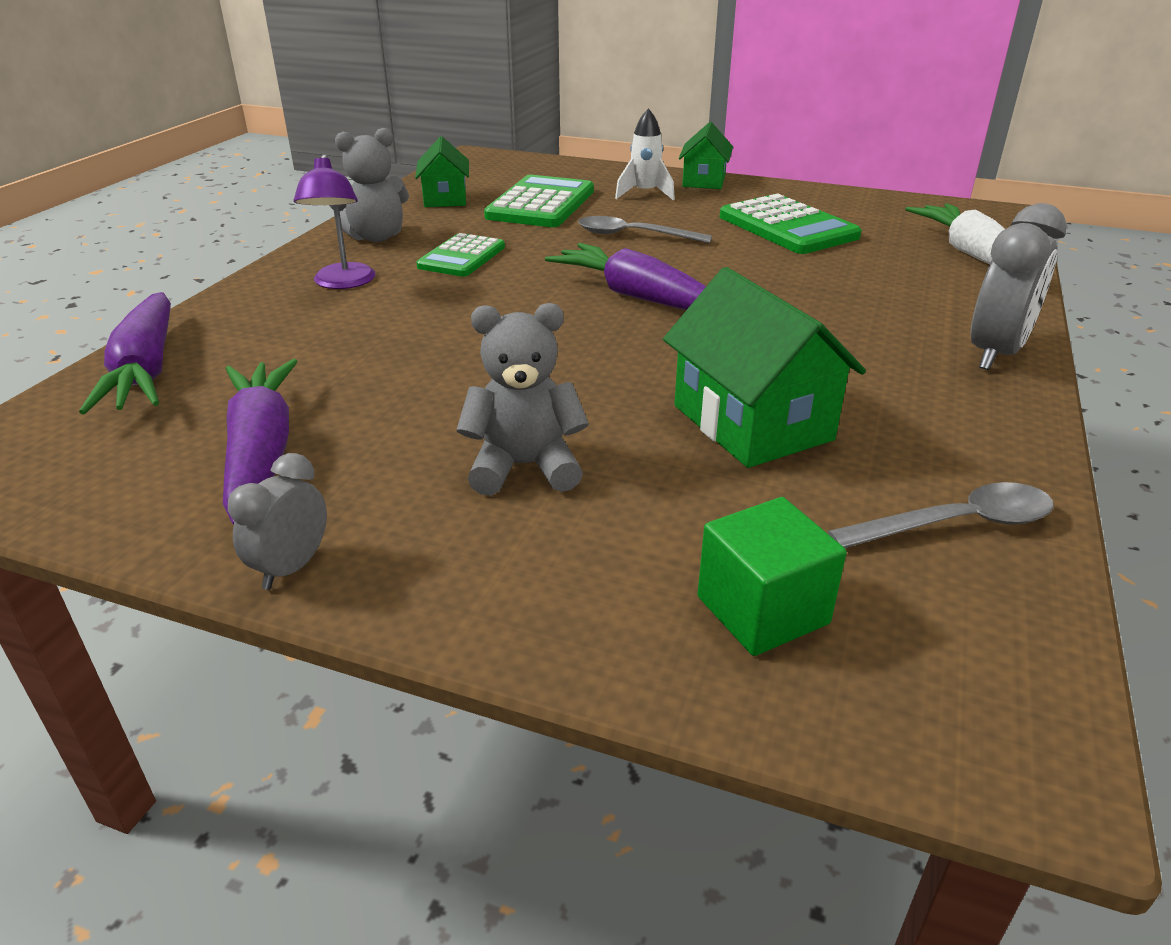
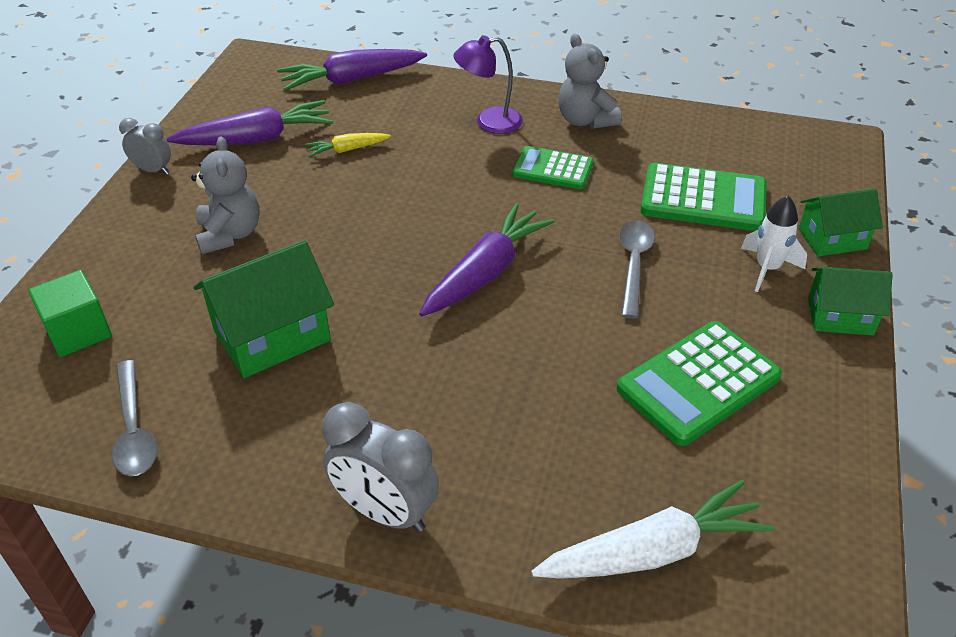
camera: 85 degrees right, 10 degrees up
green house [415,136,469,207] -> green house moved to [799,189,883,257]
none -> yellow carrot [305,133,391,157]

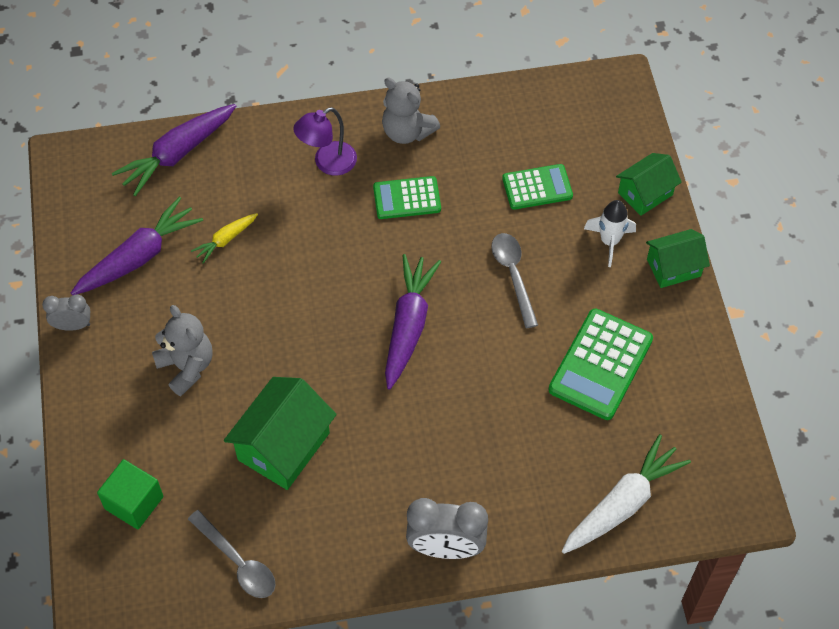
camera: 25 degrees left, 15 degrees up
green calculator [640,163,767,231] -> green calculator [502,164,573,210], size x0.64

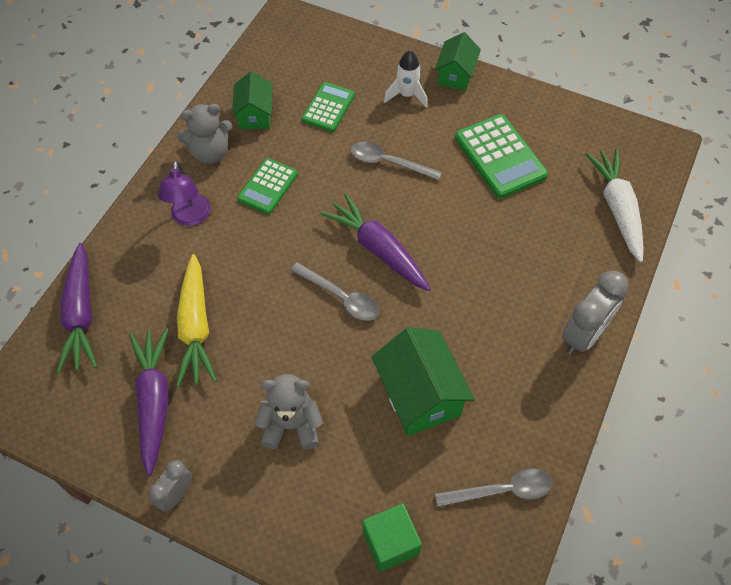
camera: 55 degrees left, 0 degrees up
yellow carrot [191,213,258,264] -> yellow carrot [176,254,217,387], size x1.92
green house [616,153,682,216] -> green house moved to [232,71,273,129]
none -> grey spoon [290,262,379,321]

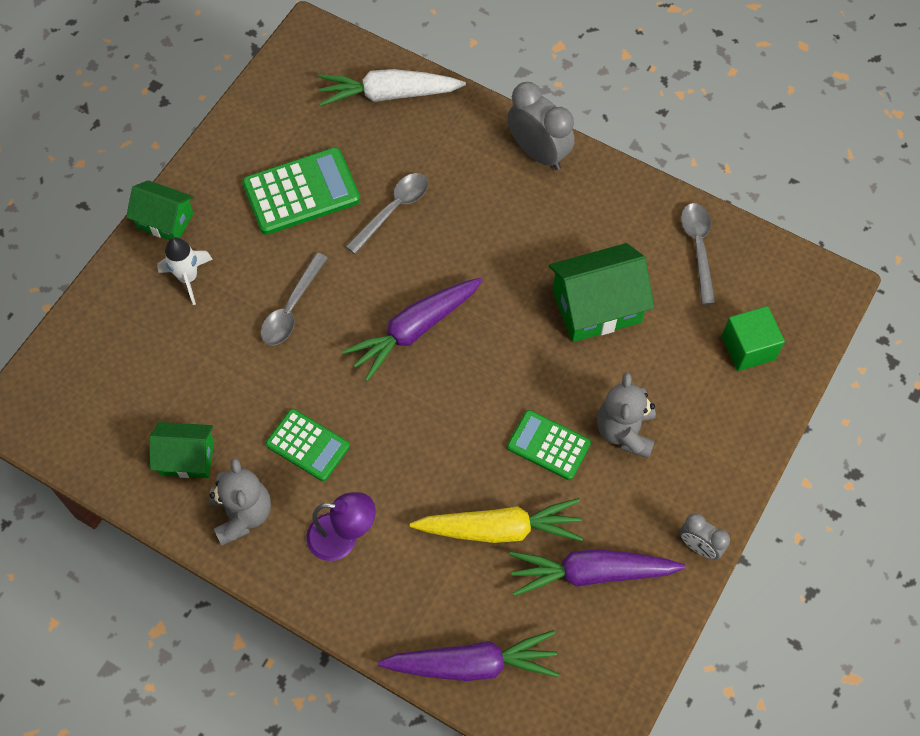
camera: 85 degrees left, 5 degrees up
grey spoon [290,262,379,321] -> grey spoon moved to [345,173,428,254]
green calculator [302,82,355,132] -> green calculator moved to [507,410,591,480]

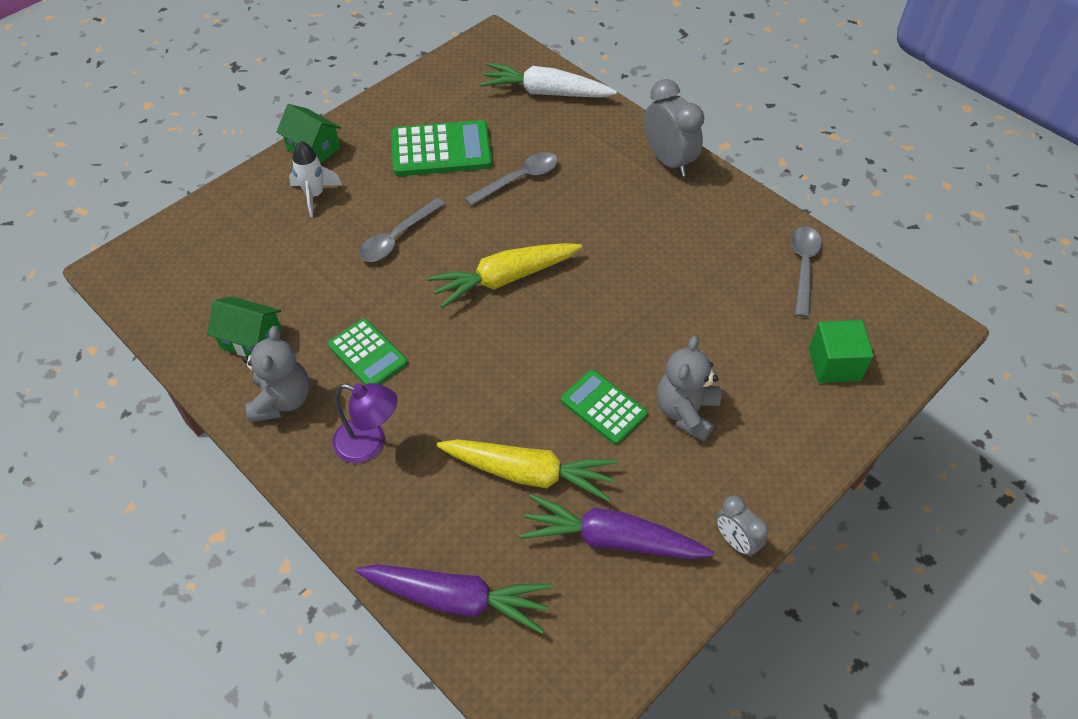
camera: 15 degrees right, 10 degrees down
purple carrot [342,278,483,382] -> yellow carrot [427,243,582,308]
green house [549,243,654,342] -> none

